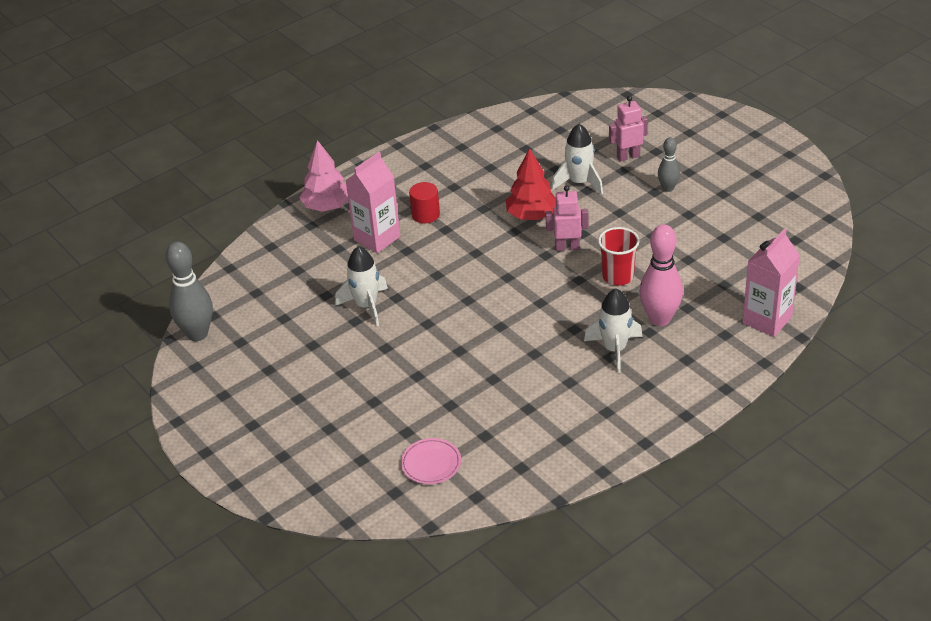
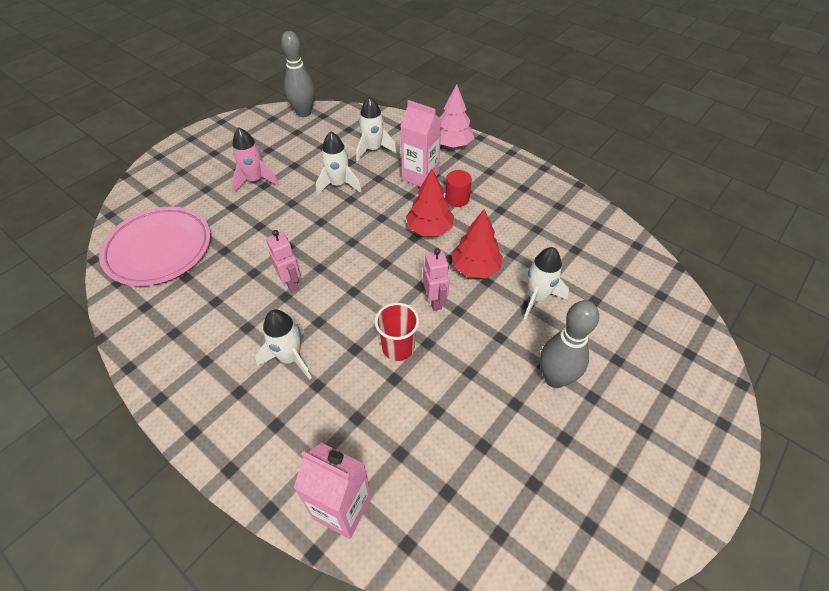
camera: 75 degrees right, 10 degrees up
pink plate [401,438,461,484] -> pink plate [99,207,211,286], size x2.20
pink robot [609,96,648,162] -> pink robot moved to [266,230,300,293]
pink bowling pin [639,224,683,326] -> none
grey bowling pin [658,137,680,192] -> grey bowling pin [540,300,599,388], size x1.76
none -> pink rocket [231,127,279,193]
none -> white rocket [356,97,397,162]
none -> red tree [406,169,454,236]

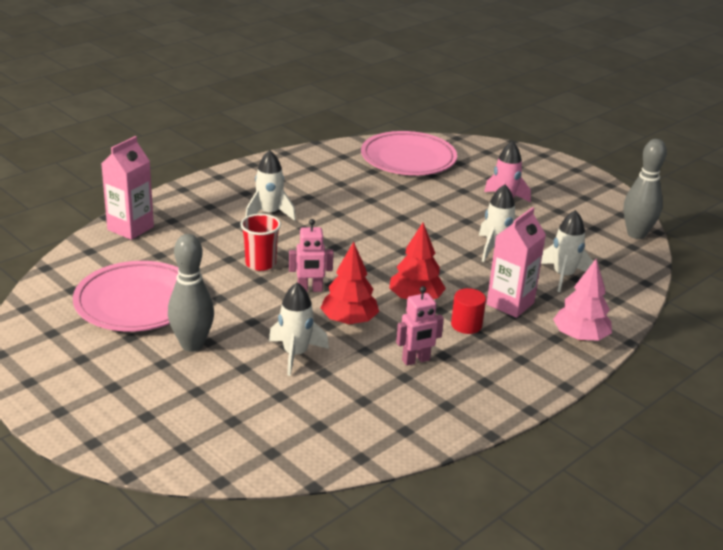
camera: 95 degrees right, 20 degrees down
pink robot [266,230,300,293] -> pink robot moved to [396,286,444,366]
none -> pink plate [73,261,179,331]

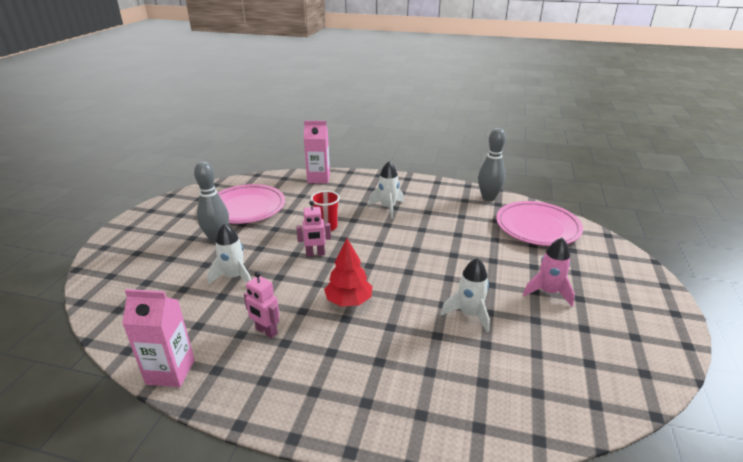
camera: 60 degrees right, 0 degrees up
pink robot [289,219,334,292] -> pink robot turned 60 degrees counterclockwise [296,201,331,257]
red tree [321,242,379,325] -> none
red cylinder [451,288,486,334] -> none
pink carton [487,207,546,318] -> pink carton moved to [122,289,195,387]
white rocket [541,210,593,292] -> none
pink tree [553,259,612,341] -> none
grey bowling pin [624,139,667,239] -> grey bowling pin moved to [478,128,506,201]

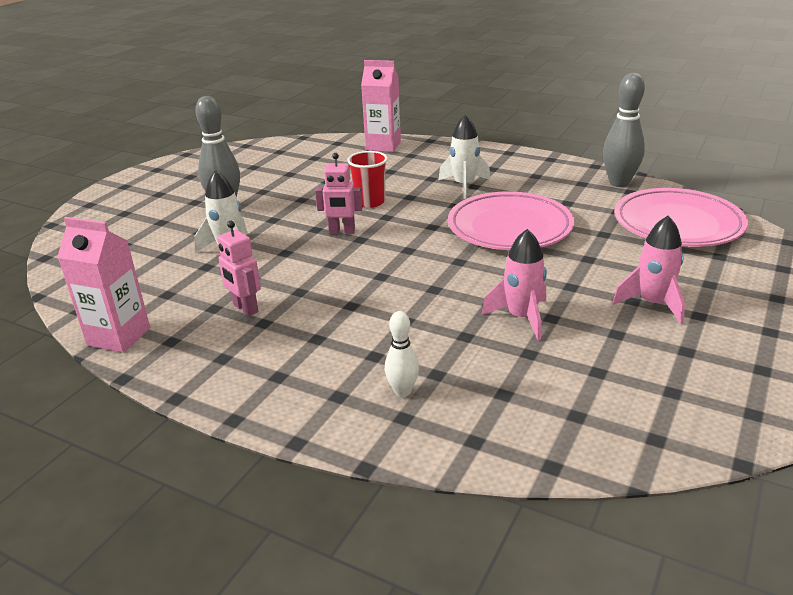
camera: 15 degrees right, 0 degrees up
pink plate [218,184,285,224] -> pink plate moved to [448,192,574,250]
red tree [324,238,372,307] -> none
white rocket [441,258,490,333] -> pink rocket [481,229,547,341]
none -> white bowling pin [385,311,419,397]

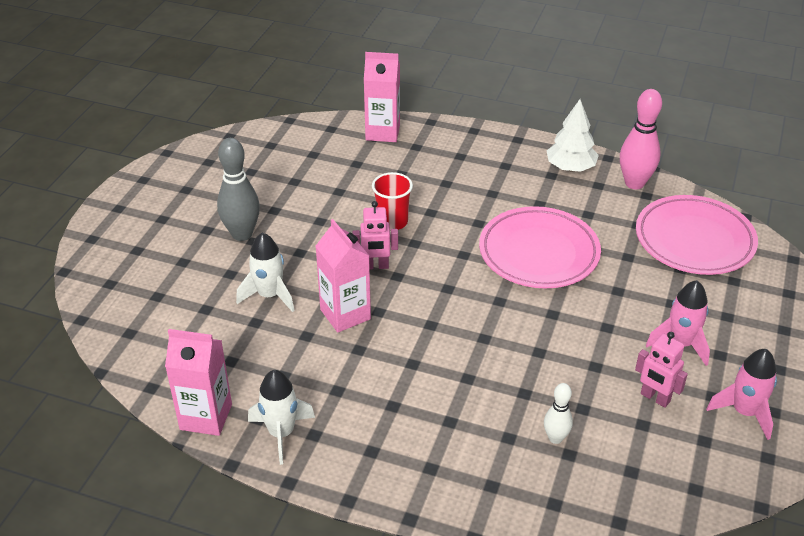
camera: 10 degrees left, 10 degrees up
pink robot [217,221,261,316] -> pink robot moved to [635,332,688,408]
white bowling pin [385,311,419,397] -> white bowling pin moved to [544,383,573,444]
white rocket [438,115,491,199] -> white rocket moved to [248,370,315,465]
pink rocket [481,229,547,341] -> pink rocket moved to [706,349,777,440]
grey bowling pin [603,73,645,187] -> pink bowling pin [620,89,662,190]
none -> pink carton [315,219,371,333]
none -> white tree [547,99,599,172]

